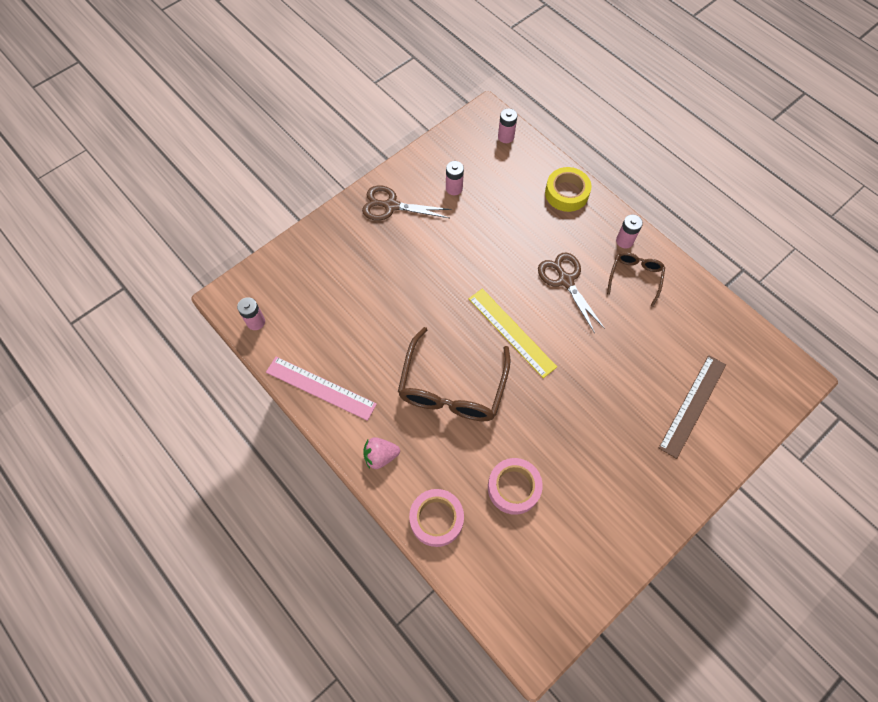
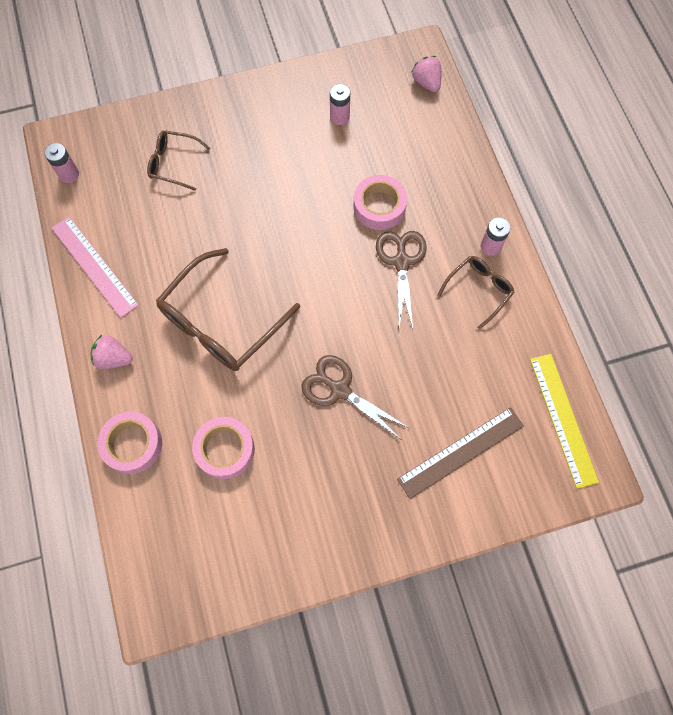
camera: 25 degrees right, 5 degrees up
brown scissors [362,185,452,221] -> brown scissors moved to [301,355,409,440]
yellow ruler [469,289,557,378] -> yellow ruler moved to [530,354,599,489]
pink battery [498,108,517,143] -> pink strawberry [411,56,441,92]
yellow tape [545,167,592,212] -> none
none -> brown glasses [147,130,210,191]
none -> pink tape [354,175,407,230]

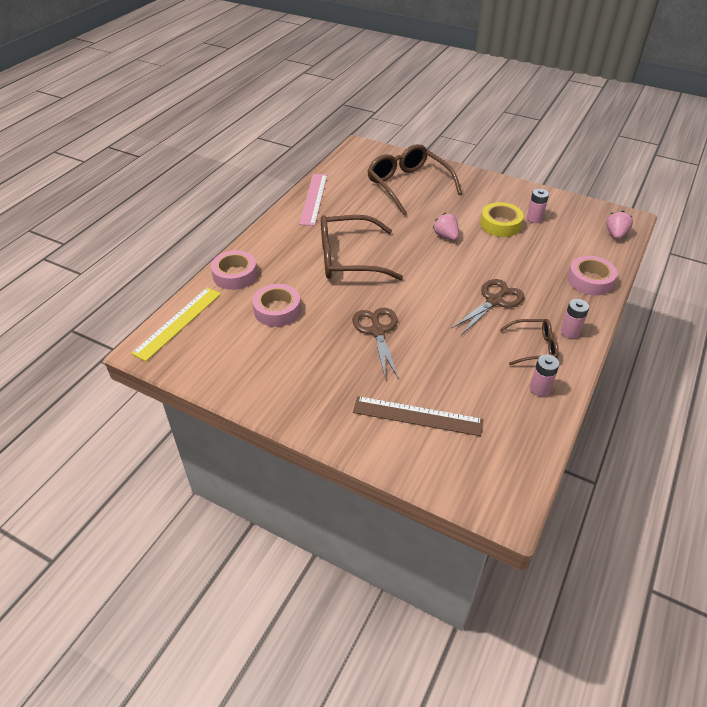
camera: 45 degrees right, 25 degrees down
pink battery [44,143,79,183] -> pink battery moved to [530,354,559,396]
pink strawberry [91,335,133,369] -> pink strawberry moved to [433,213,459,240]
brown glasses [147,130,210,191] -> brown glasses [367,144,462,215], size x1.85
pink tape [354,175,407,230] -> pink tape moved to [567,256,618,295]
yellow ruler [530,354,599,489] -> yellow ruler moved to [131,288,221,361]
none -> yellow tape [480,202,524,237]

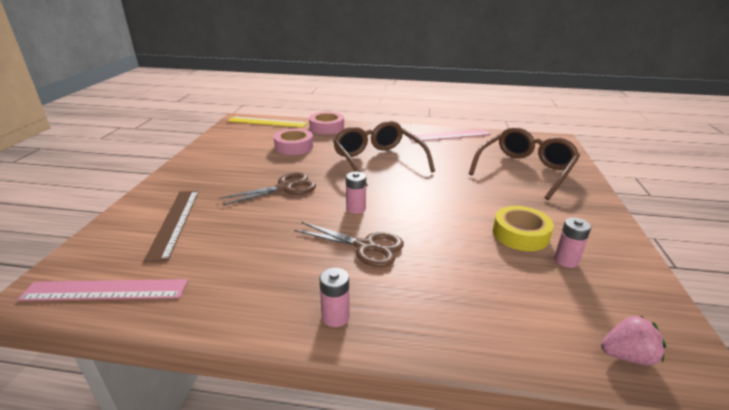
camera: 70 degrees right, 15 degrees down
pink strawberry [433,213,459,240] -> none
brown glasses [500,319,559,365] -> none
pink battery [530,354,559,396] -> pink battery moved to [346,172,366,214]
pink tape [567,256,618,295] -> none
none -> pink ruler [17,279,188,301]

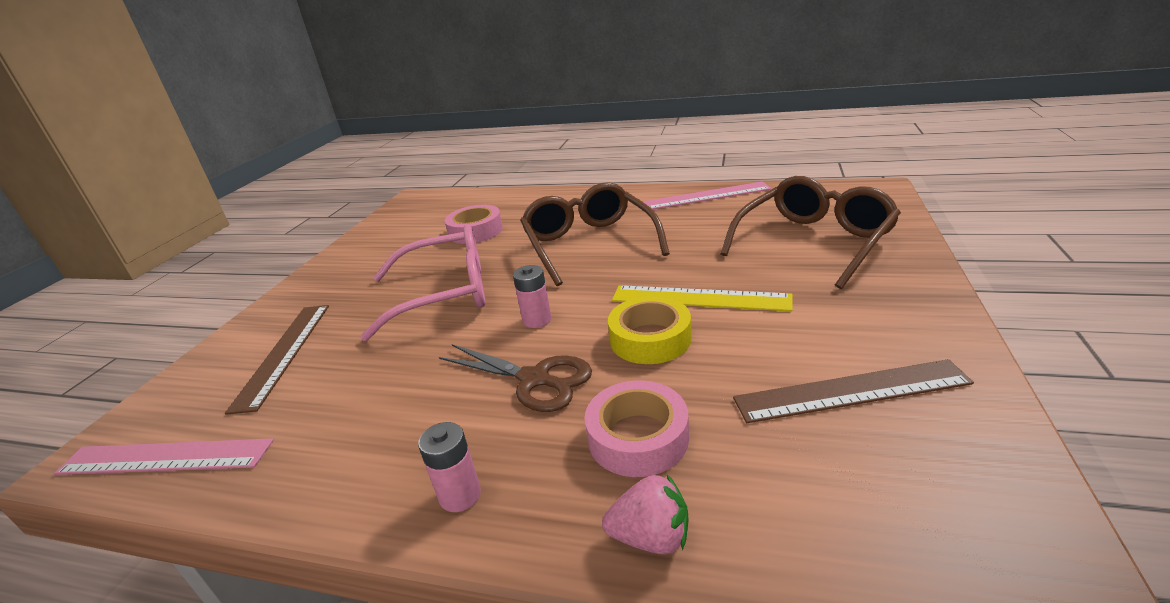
camera: 10 degrees right, 0 degrees up
brown scissors [219,172,316,206] -> pink glasses [360,225,485,341]
yellow ruler [228,116,307,128] -> yellow ruler moved to [612,285,793,312]
pink tape [309,112,344,135] -> pink tape moved to [585,380,689,477]
yellow tape [493,206,554,251] -> yellow tape moved to [608,296,691,364]
pink battery [554,217,591,268] -> brown ruler [733,359,974,423]
pink strawberry [601,315,666,366] -> pink strawberry moved to [602,474,688,555]

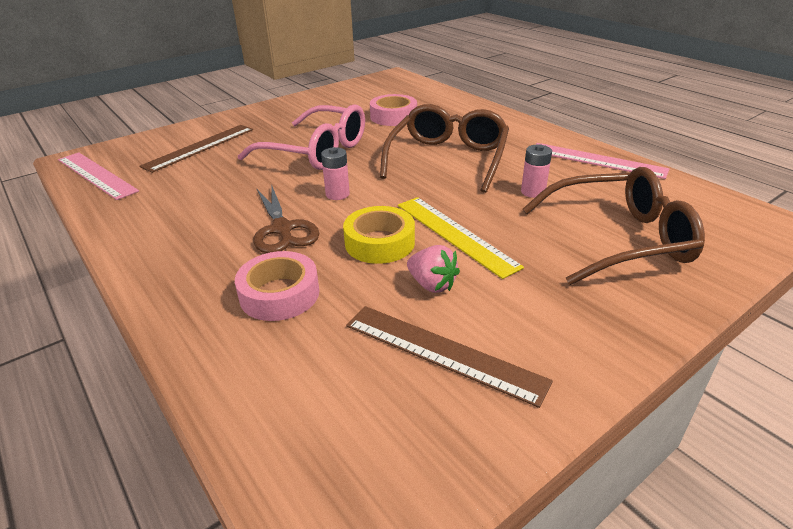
camera: 35 degrees right, 5 degrees up
pink battery [418,422,481,512] -> pink battery moved to [521,144,552,198]
pink strawberry [602,474,688,555] -> pink strawberry moved to [407,245,460,293]

